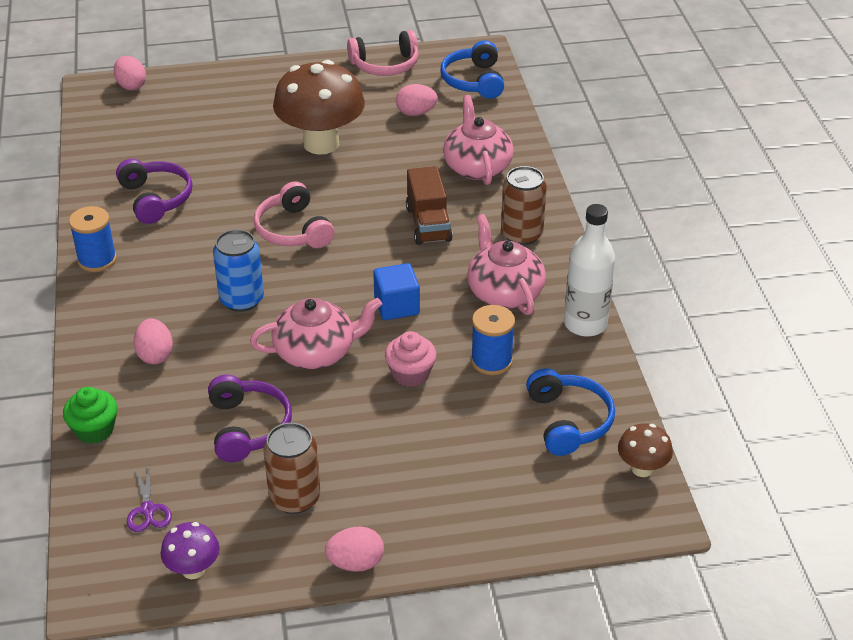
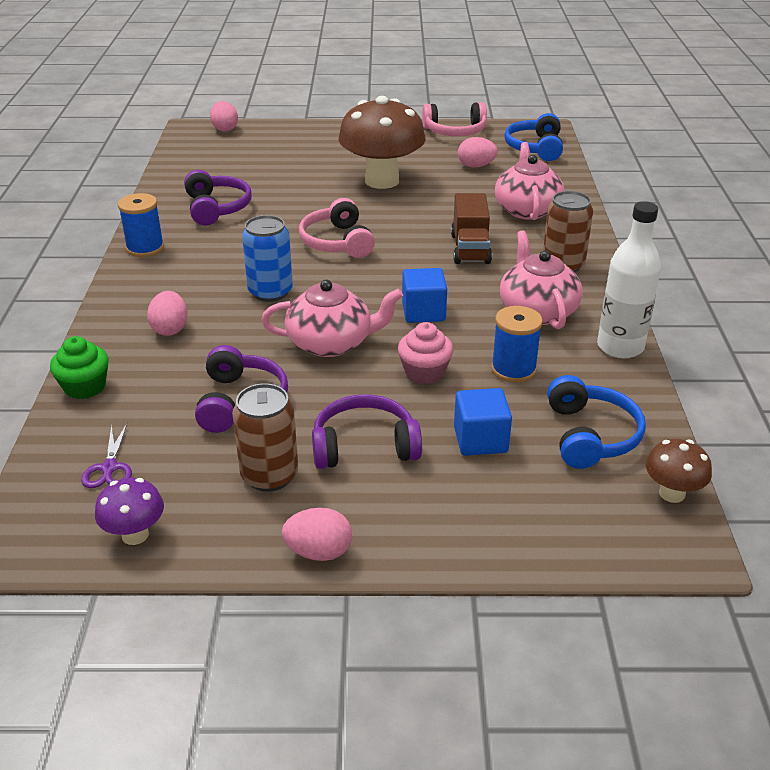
camera: 10 degrees right, 5 degrees down
none -> purple headphones [312,395,422,469]
none -> blue cube [454,388,512,456]

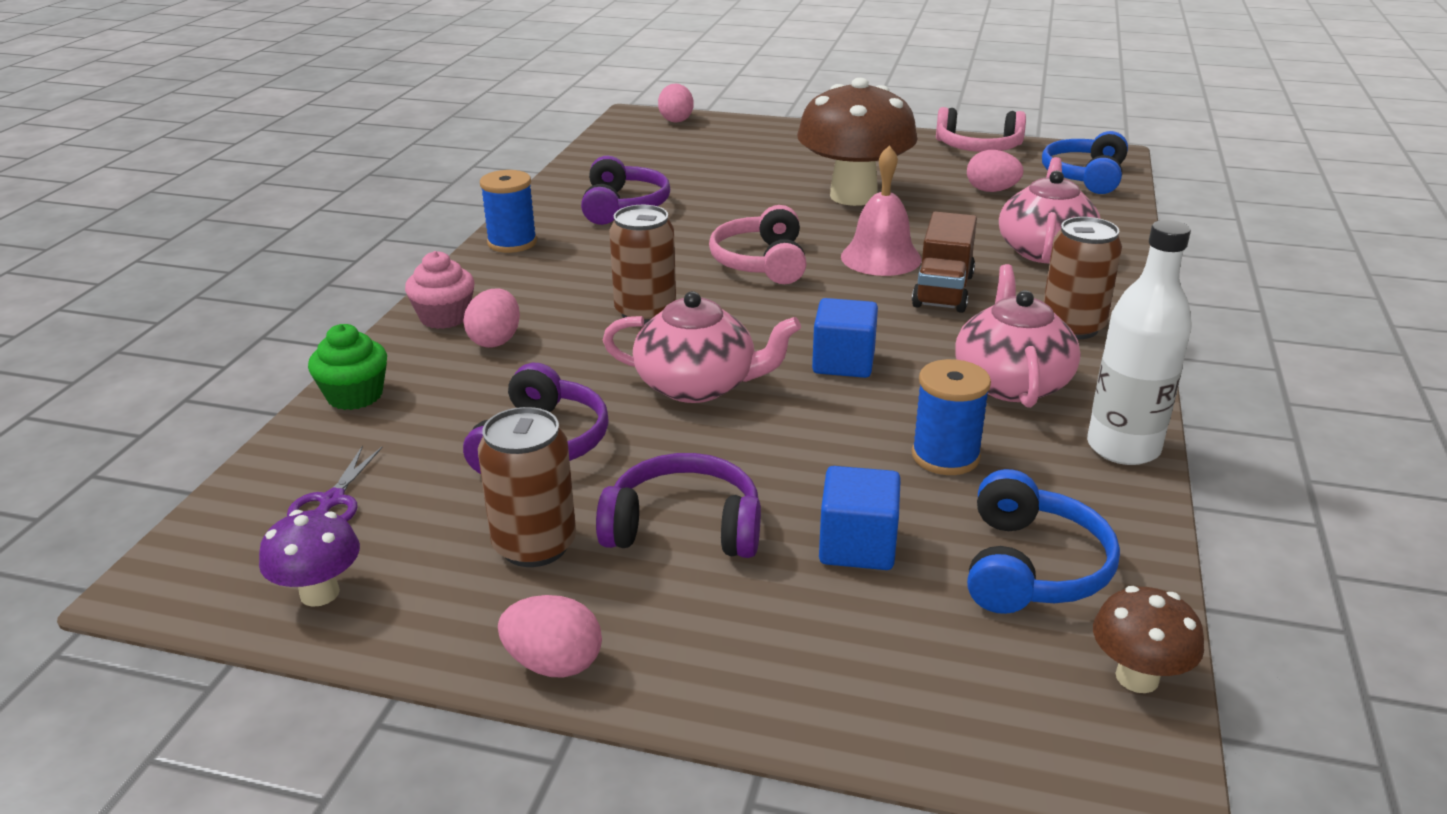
camera: 15 degrees right, 5 degrees down
blue can [242,215,293,302] -> brown can [609,205,676,324]
pink cupcake [398,322,453,384] -> pink cupcake moved to [405,251,475,329]
none -> pink bell [841,145,921,276]

